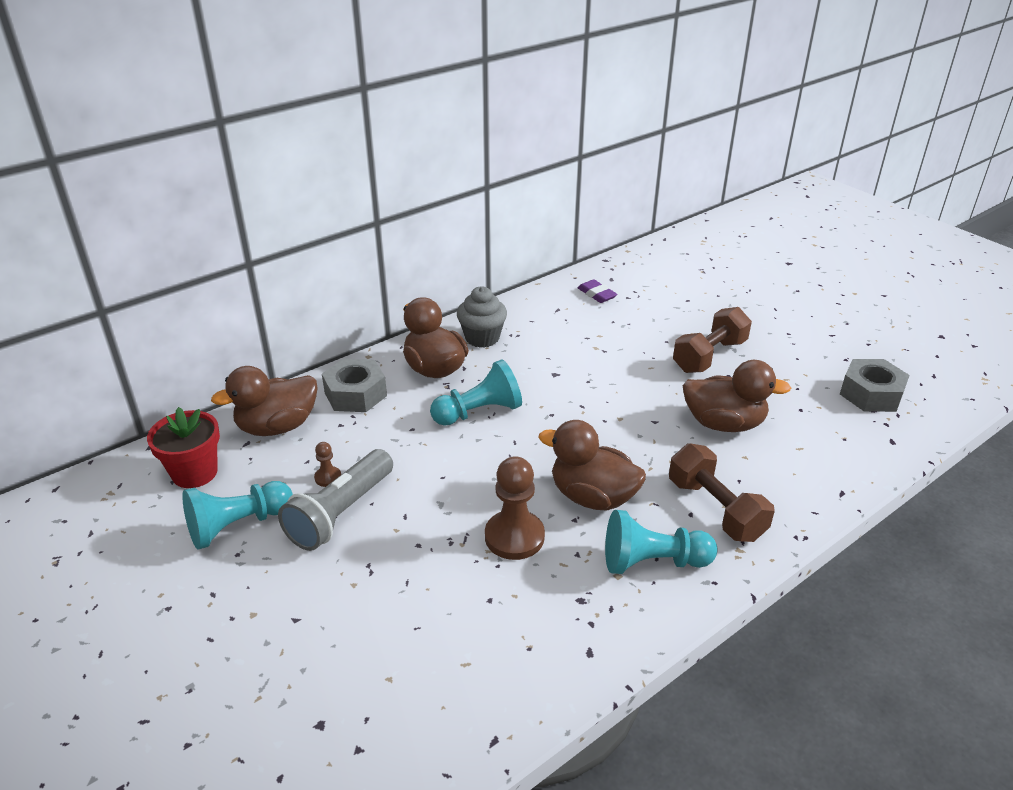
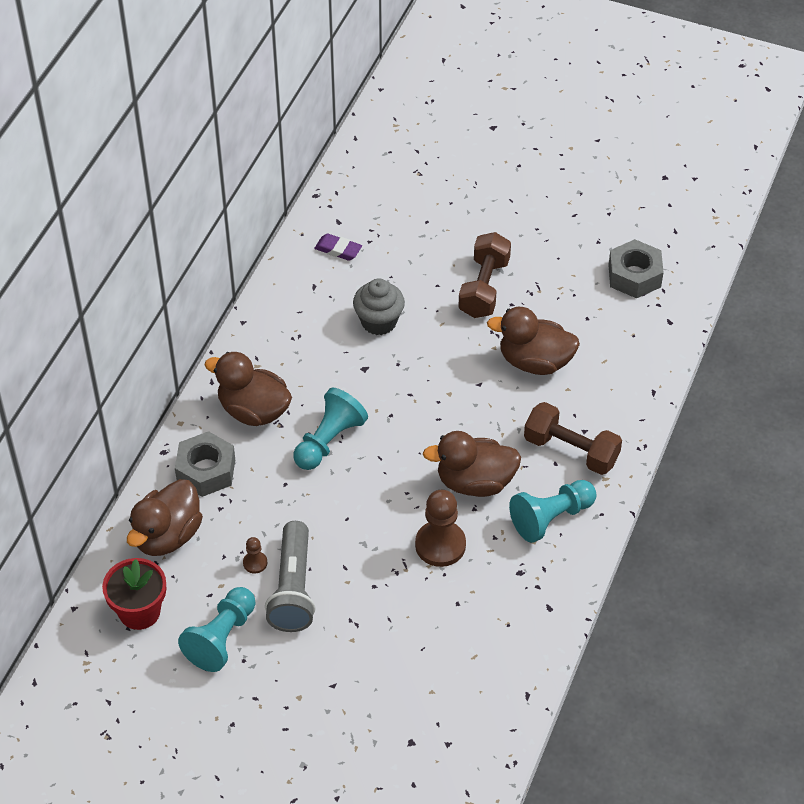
camera: 30 degrees left, 15 degrees up
grey cupcake [457,286,507,348] -> grey cupcake moved to [353,278,405,335]
brown duck [682,360,791,432] -> brown duck turned 150 degrees counterclockwise [487,307,580,375]

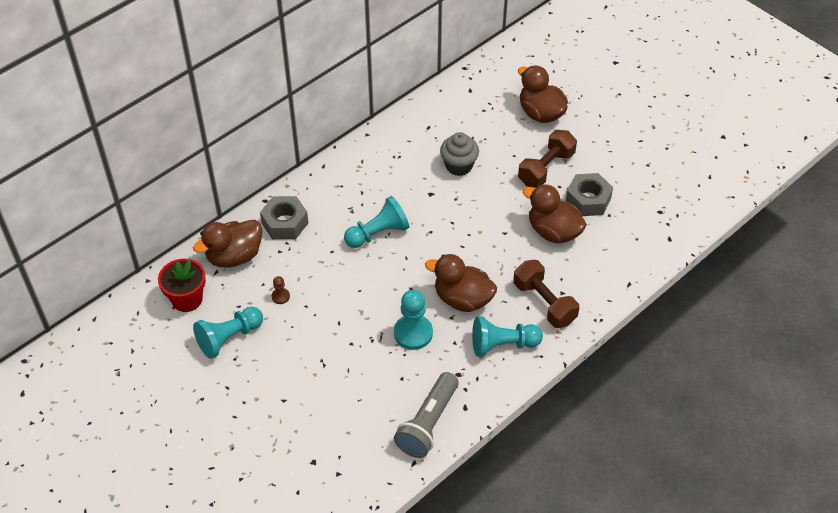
camera: 25 degrees right, 0 degrees up
brown duck [205,352,292,426] -> brown duck moved to [518,65,568,123]
grey flashlight [265,521,316,632] -> grey flashlight moved to [394,372,459,458]
purple eraser [314,234,362,261] -> none
brown pawn [415,490,466,567] -> turquoise pawn [394,290,433,350]
grey nut [609,239,664,298] -> grey nut moved to [566,173,613,216]

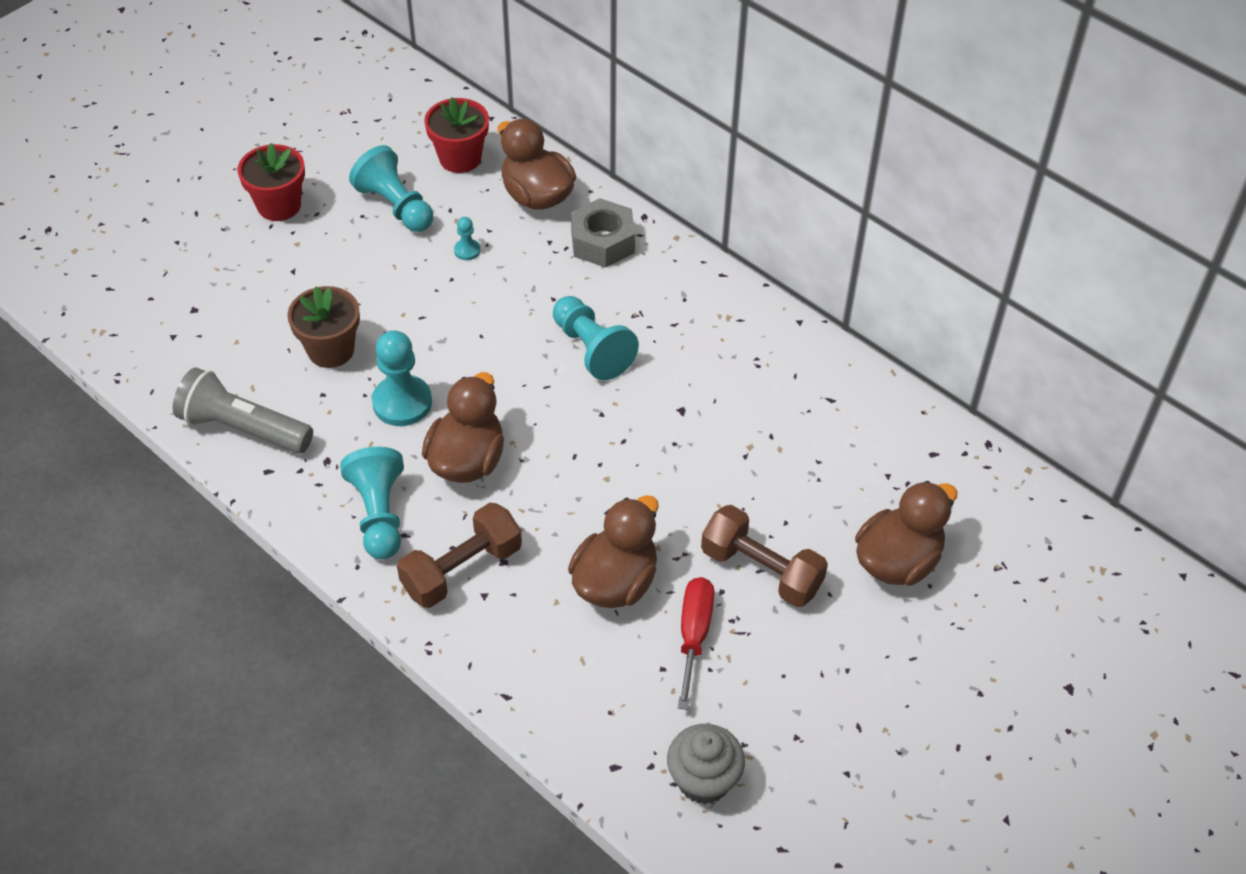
camera: 85 degrees right, 0 degrees up
brown pawn [272,276,290,304] -> turquoise pawn [454,217,480,260]
grey cupcake [440,132,479,176] -> grey cupcake moved to [667,724,745,804]
grey nut [566,173,613,216] -> red screwdriver [678,577,714,710]
none -> red flower pot [238,143,305,221]
none -> brown flower pot [287,286,360,368]

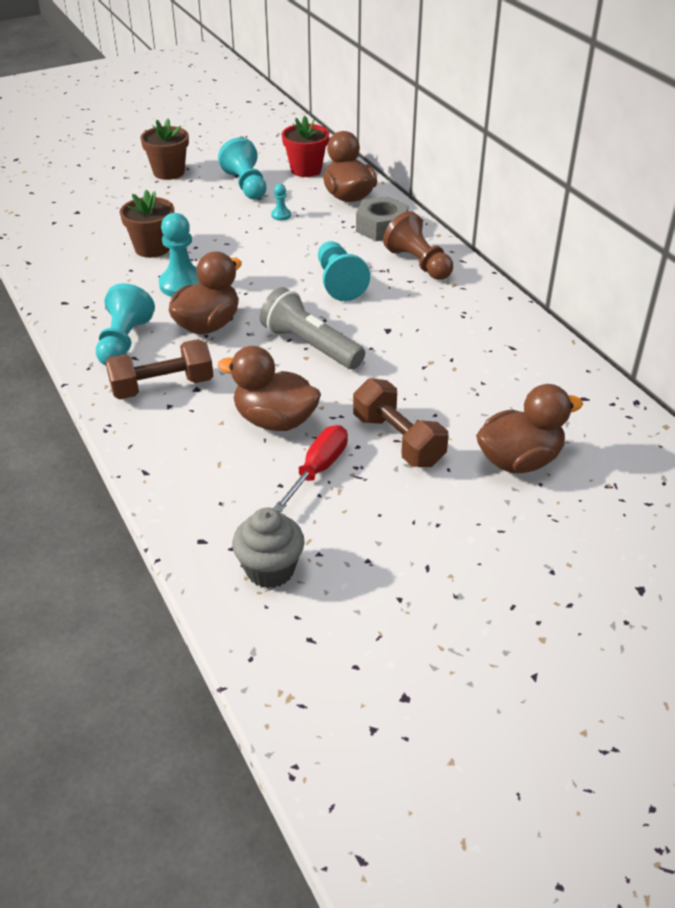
camera: 20 degrees right, 10 degrees down
grey flashlight [173,367,313,454] -> grey flashlight moved to [260,287,365,369]
red flower pot [238,143,305,221] -> brown flower pot [140,119,189,180]
brown duck [568,495,659,608] -> brown duck turned 120 degrees counterclockwise [217,346,321,431]
none -> brown pawn [383,211,453,280]

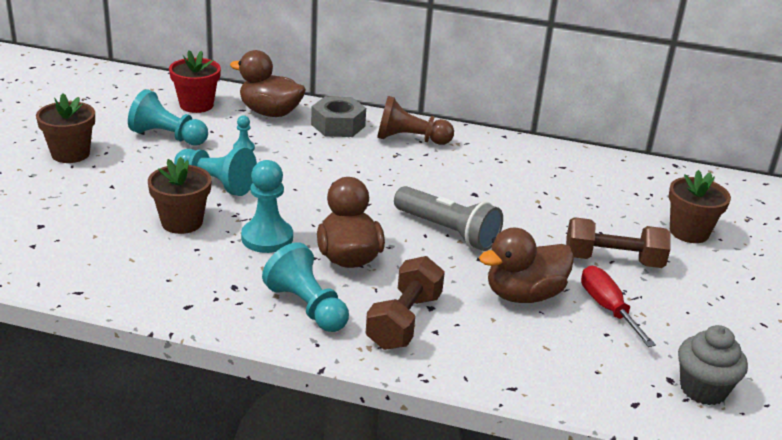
camera: 50 degrees left, 10 degrees down
grey flashlight [260,287,365,369] -> grey flashlight turned 135 degrees counterclockwise [394,186,503,251]
turquoise pawn [318,241,370,301] -> turquoise pawn moved to [174,147,257,196]
brown duck [476,384,583,473] -> brown flower pot [668,170,731,243]

